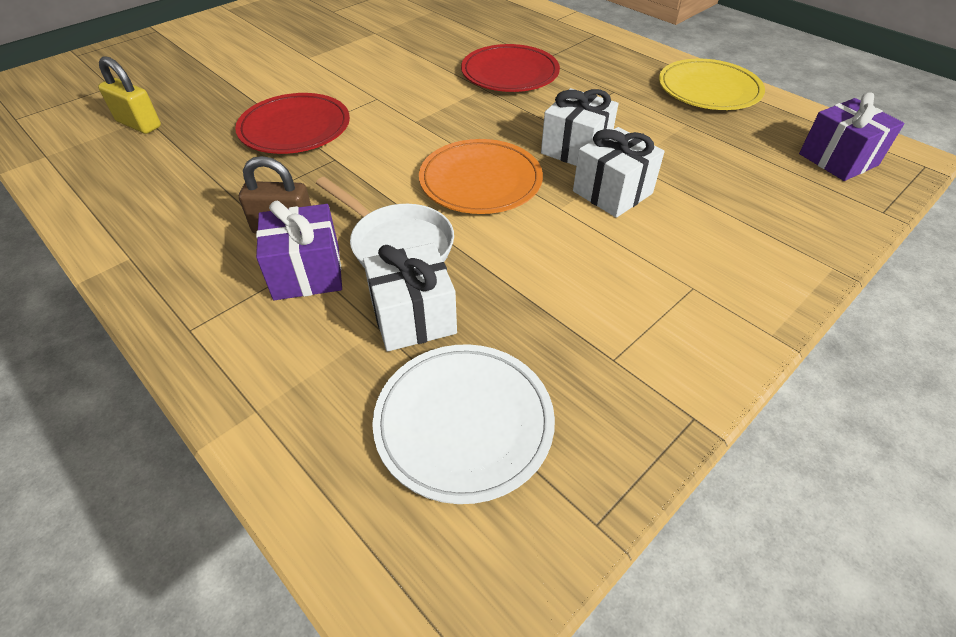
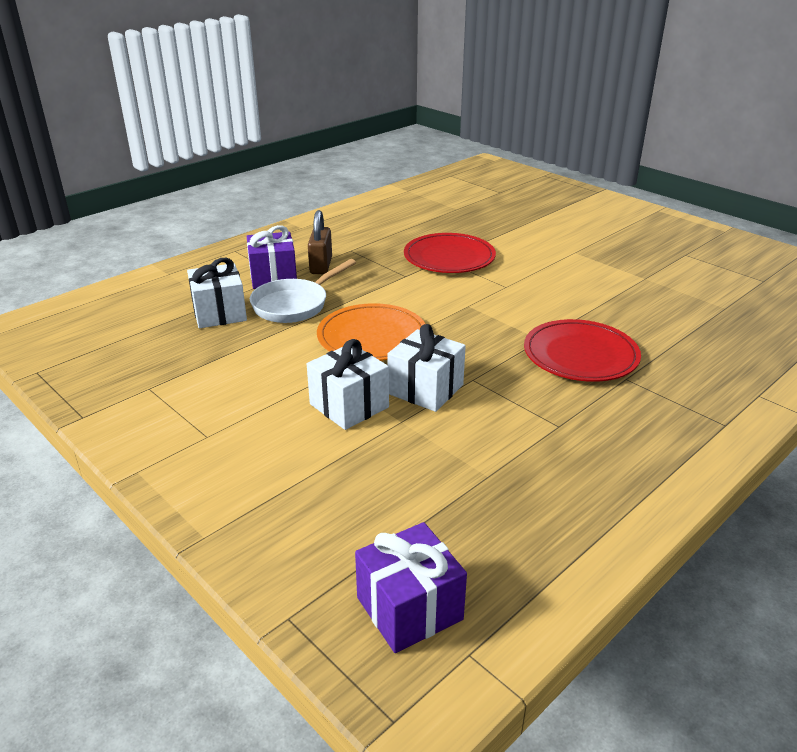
camera: 90 degrees right, 15 degrees down
yellow padlock [98,56,161,134] -> none
white plate [372,344,555,504] -> none
yellow plate [659,59,765,110] -> none

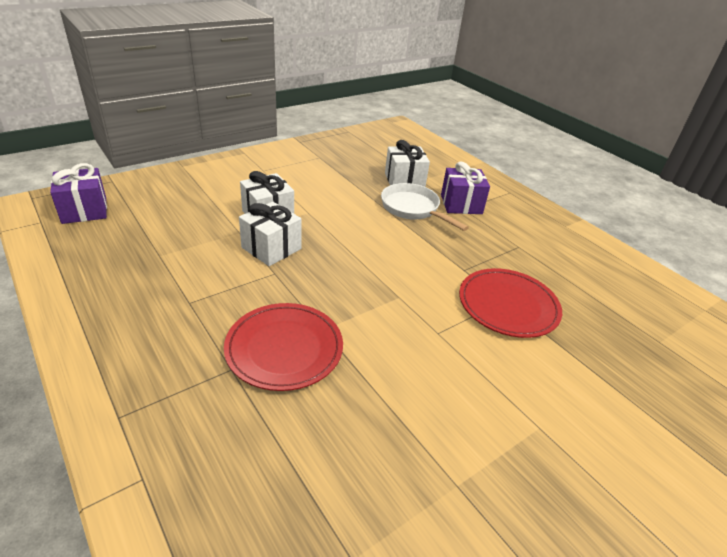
camera: 95 degrees right, 5 degrees up
brown padlock [308,210,332,274] -> none
orange plate [317,303,425,361] -> none

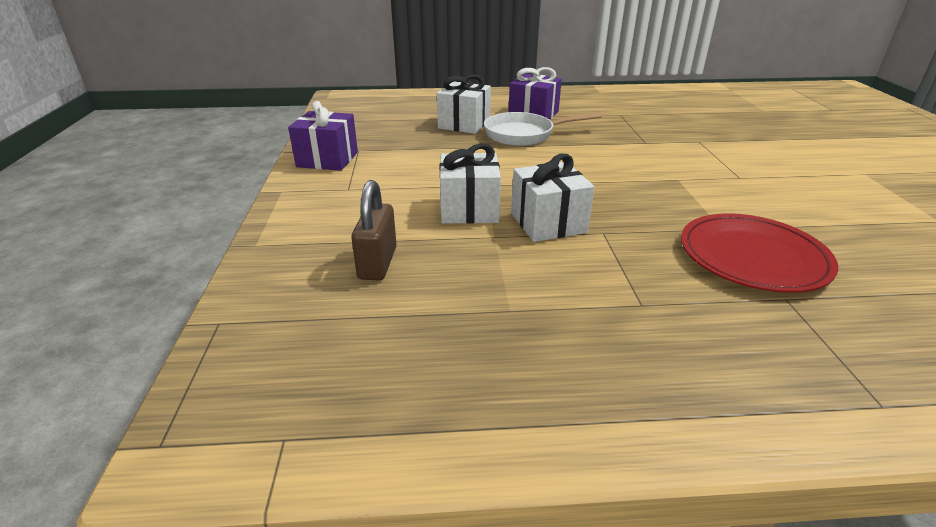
camera: 55 degrees left, 5 degrees down
purple gift [50,163,107,224] -> purple gift moved to [288,101,358,171]
red plate [459,268,562,338] -> none
none -> brown padlock [351,180,397,280]

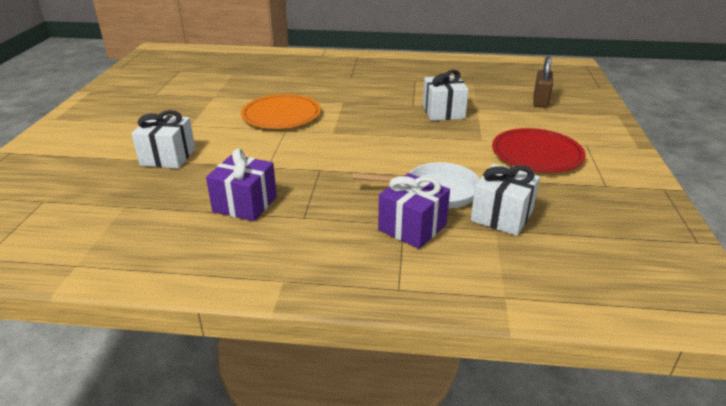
camera: 170 degrees left, 0 degrees up
purple gift [288,101,358,171] -> purple gift moved to [206,148,277,221]
white gift [440,143,501,224] -> white gift moved to [131,110,195,169]
red plate [681,213,838,293] -> red plate moved to [492,128,586,173]
none -> orange plate [241,94,321,129]

